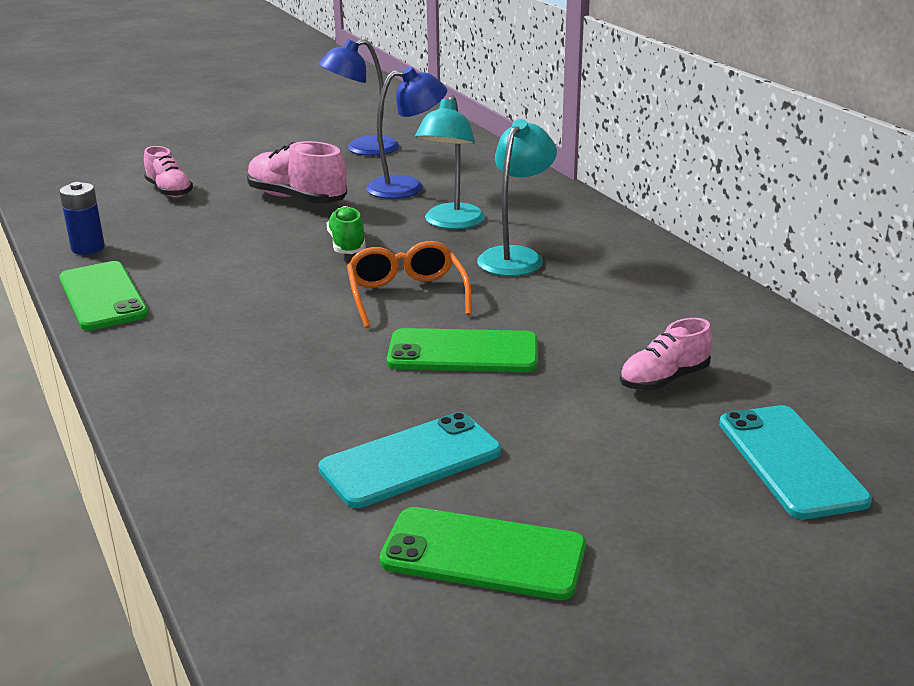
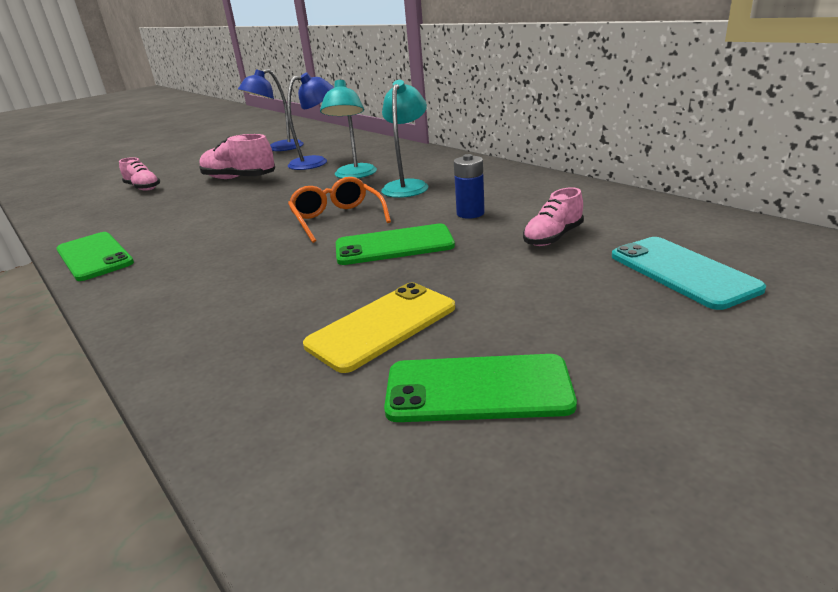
camera: 10 degrees left, 0 degrees up
blue battery [60,182,105,255] -> blue battery moved to [454,154,485,219]
turquoise phone [318,412,501,508] -> yellow phone [303,283,455,373]
green shoe [327,206,366,254] -> none

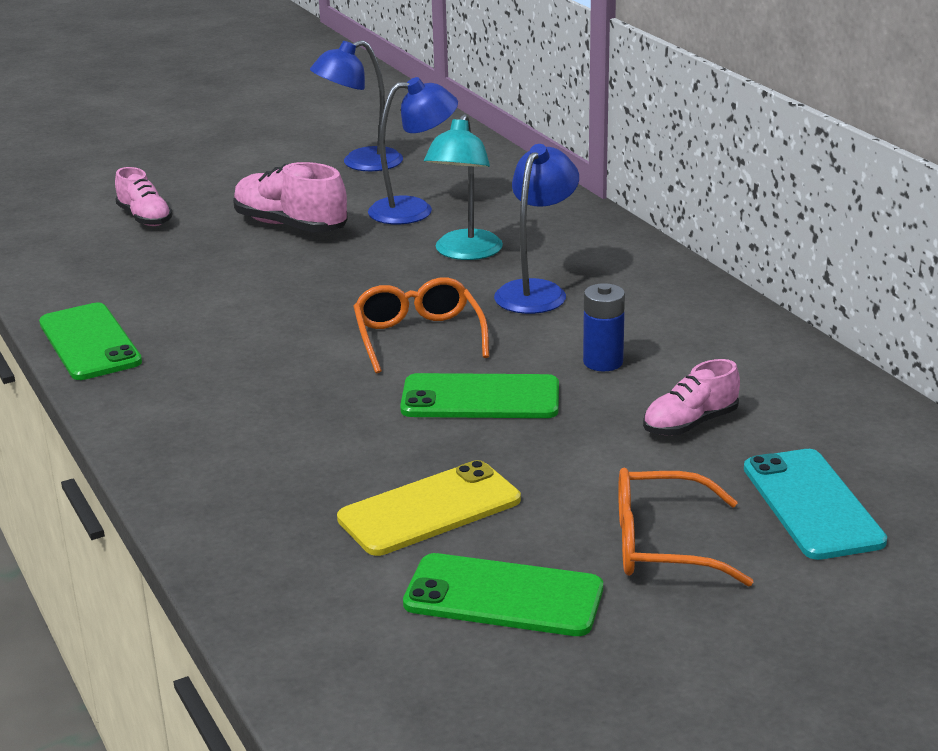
camera: 10 degrees right, 0 degrees up
turquoise lamp [381,80,428,198] -> blue lamp [494,144,579,314]
none -> orange glasses [618,468,754,587]

